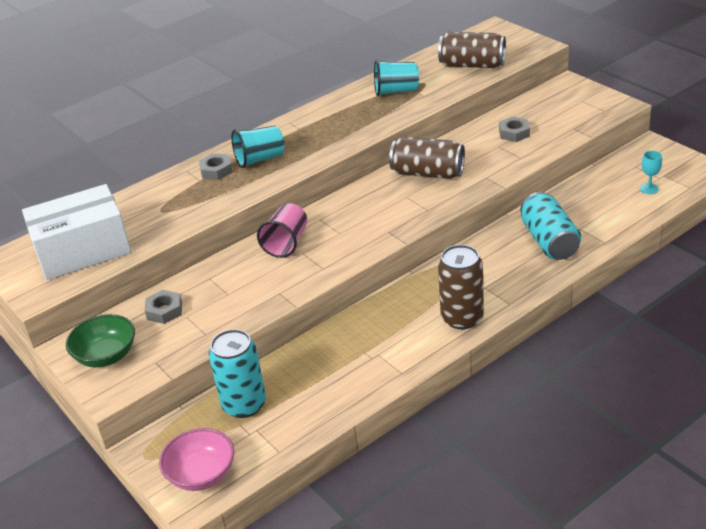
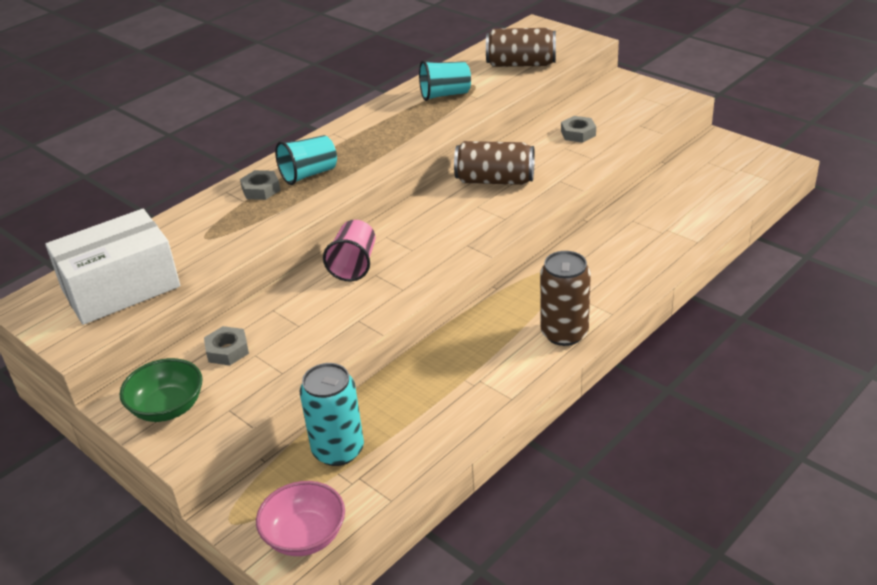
camera: 10 degrees left, 0 degrees up
turquoise can [521,192,581,260] -> none
turquoise goblet [640,151,662,194] -> none

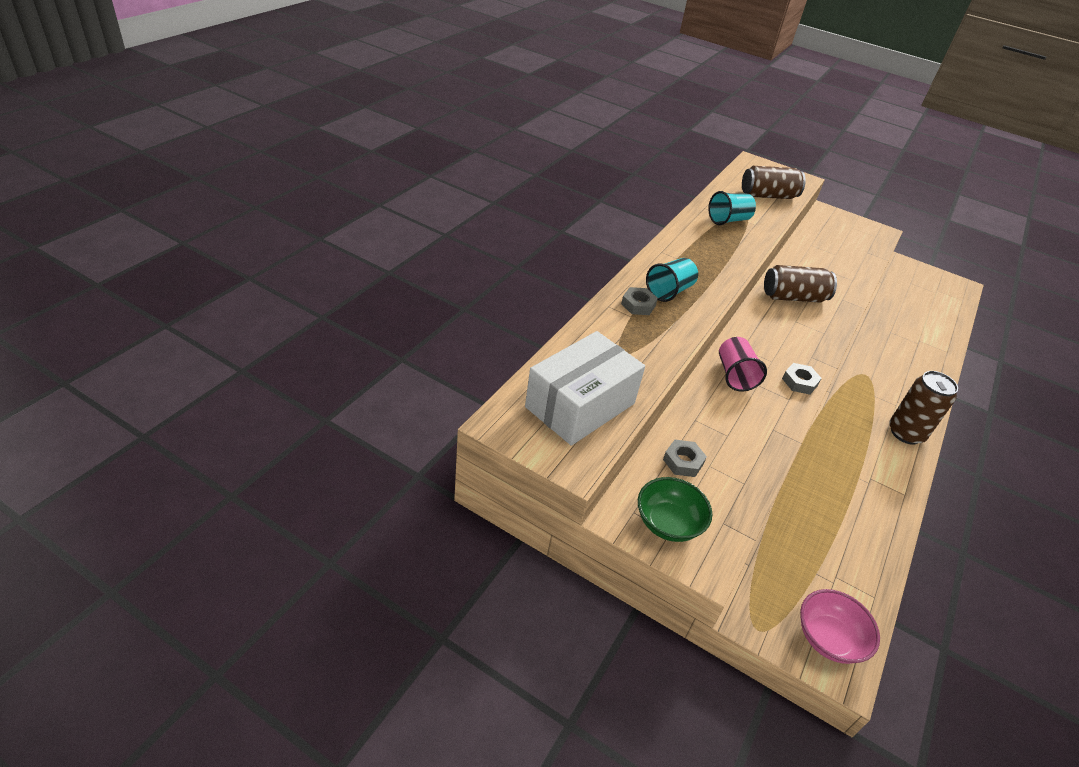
camera: 20 degrees left, 5 degrees up
turquoise can [300,363,364,466] -> none
grey nut [561,116,596,143] -> grey nut moved to [782,363,822,395]

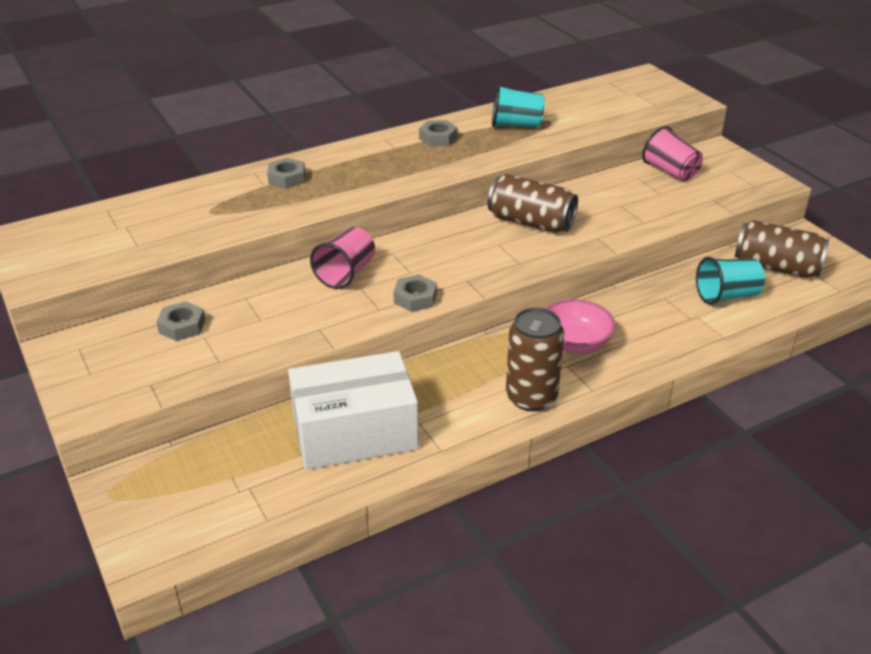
camera: 35 degrees right, 5 degrees down
white box [525,331,645,446] -> white box moved to [288,351,419,470]
green bowl [638,477,712,542] -> none
turquoise cup [646,258,698,302] -> turquoise cup moved to [696,257,765,305]
brown can [742,166,806,199] -> brown can moved to [735,220,829,278]
pink bowl [800,589,880,664] -> pink bowl moved to [545,299,615,354]
none -> grey nut [419,120,457,146]
none -> pink cup [642,126,703,182]

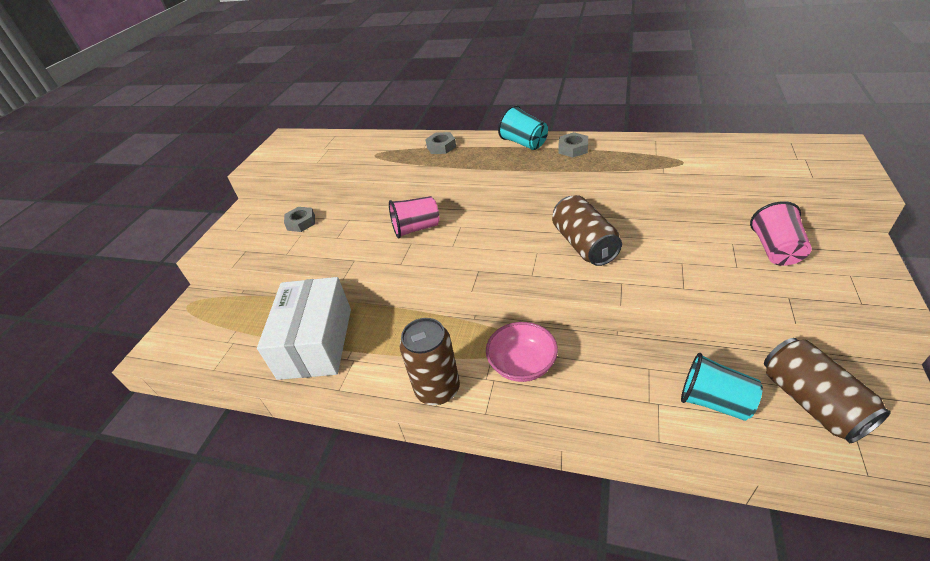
camera: 50 degrees right, 5 degrees up
white box [288,351,419,470] -> white box turned 60 degrees clockwise [257,277,351,380]
grey nut [393,274,437,312] -> none
turquoise cup [492,84,545,128] -> turquoise cup moved to [498,105,548,150]

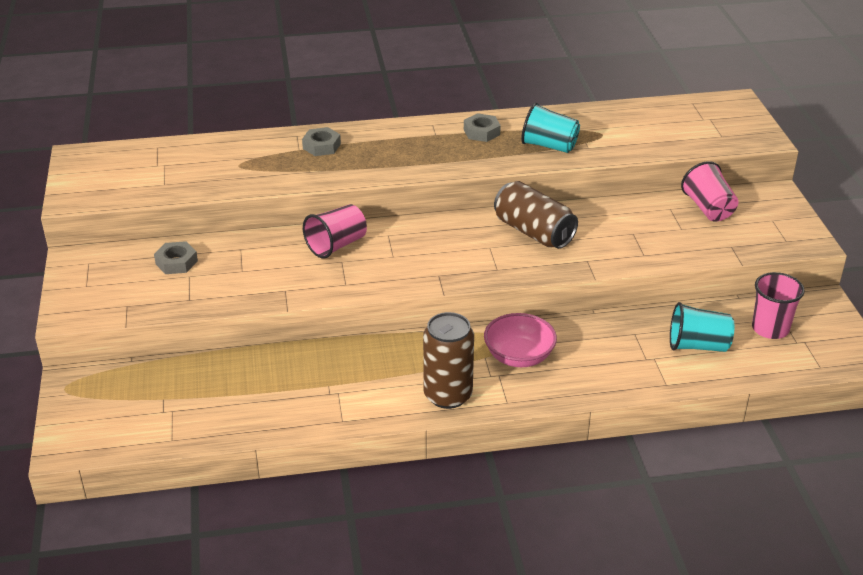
camera: 30 degrees left, 5 degrees down
white box [257,277,351,380] -> none
turquoise cup [498,105,548,150] -> turquoise cup moved to [521,103,580,153]
brown can [764,338,891,443] -> pink cup [752,272,805,339]

